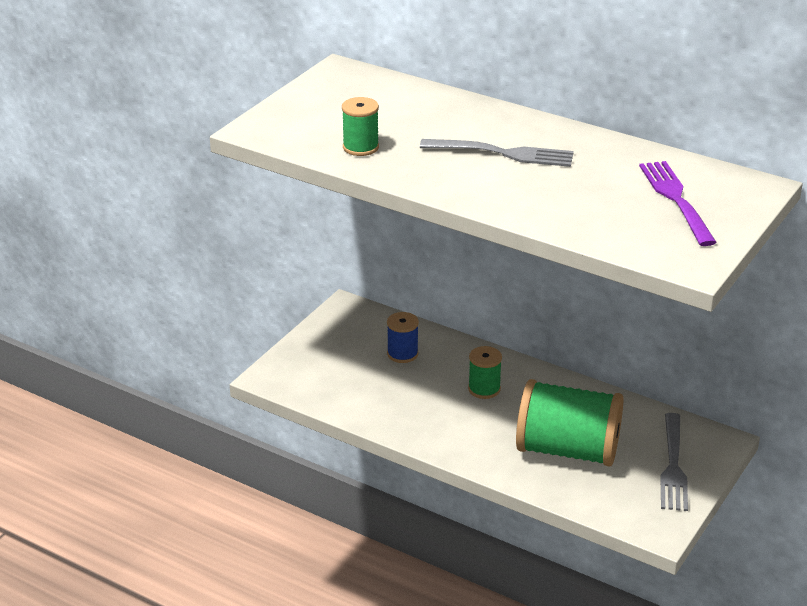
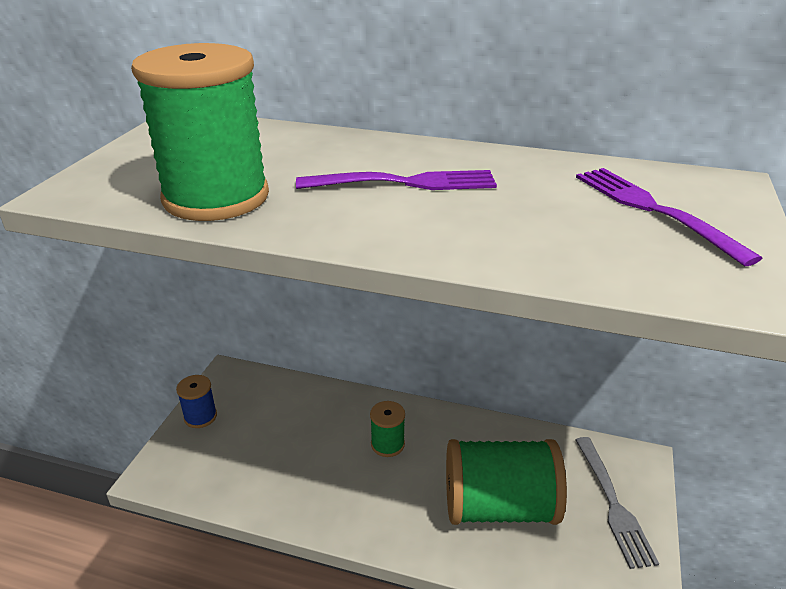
camera: 15 degrees left, 0 degrees up
green spool [342,97,379,156] -> green spool [131,43,269,221], size x2.12
blue spool [387,312,419,363] -> blue spool moved to [176,375,217,428]
grey fork [420,139,574,167] -> purple fork [296,170,497,190]

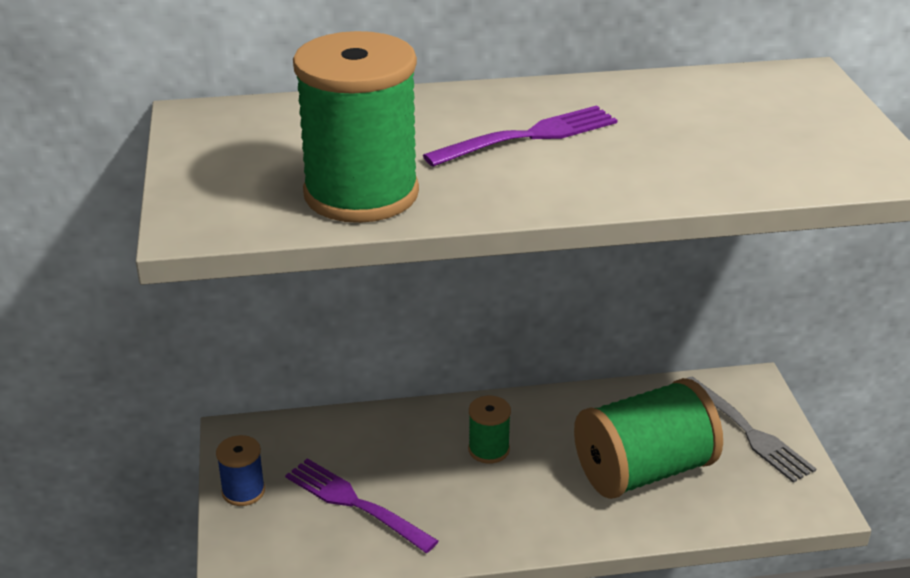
camera: 25 degrees left, 0 degrees up
purple fork [576,168,762,266] -> purple fork moved to [285,458,439,553]

